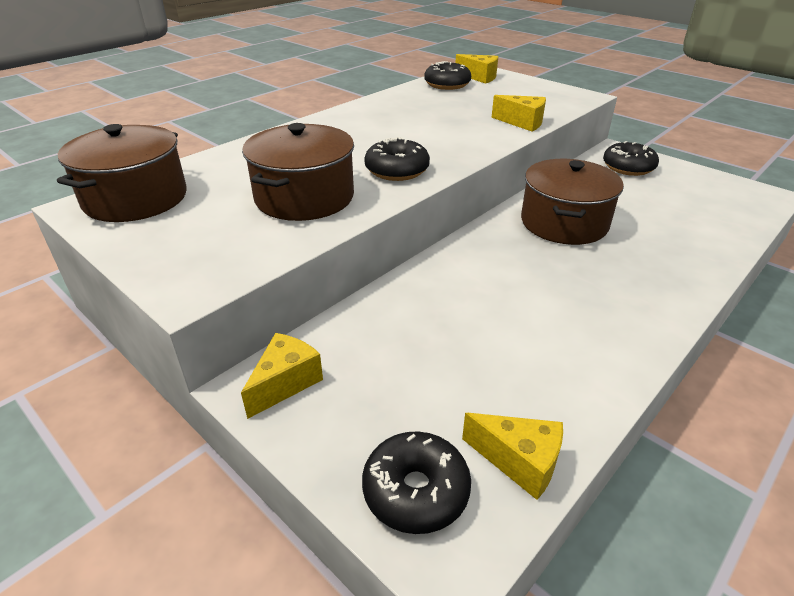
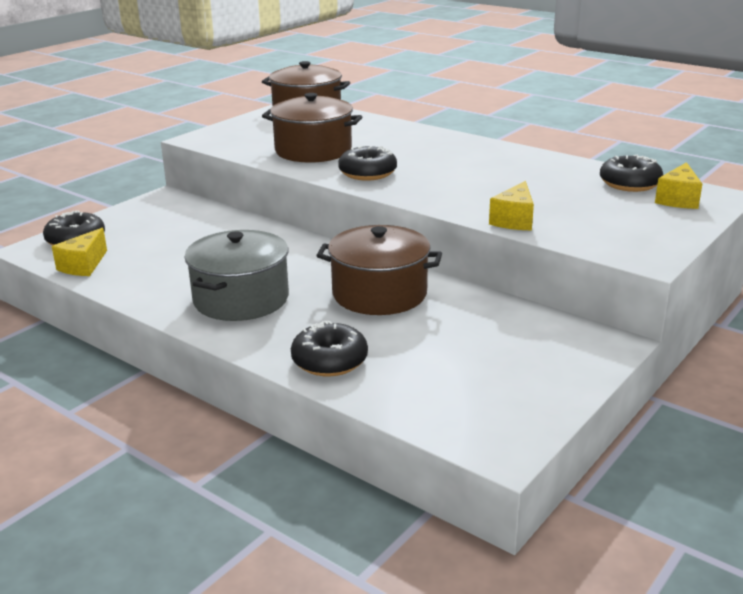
camera: 85 degrees right, 10 degrees down
yellow cheese [241,333,323,419] -> none
black donut [603,141,659,176] -> black donut moved to [291,321,368,377]
none -> grey pot [184,230,289,321]

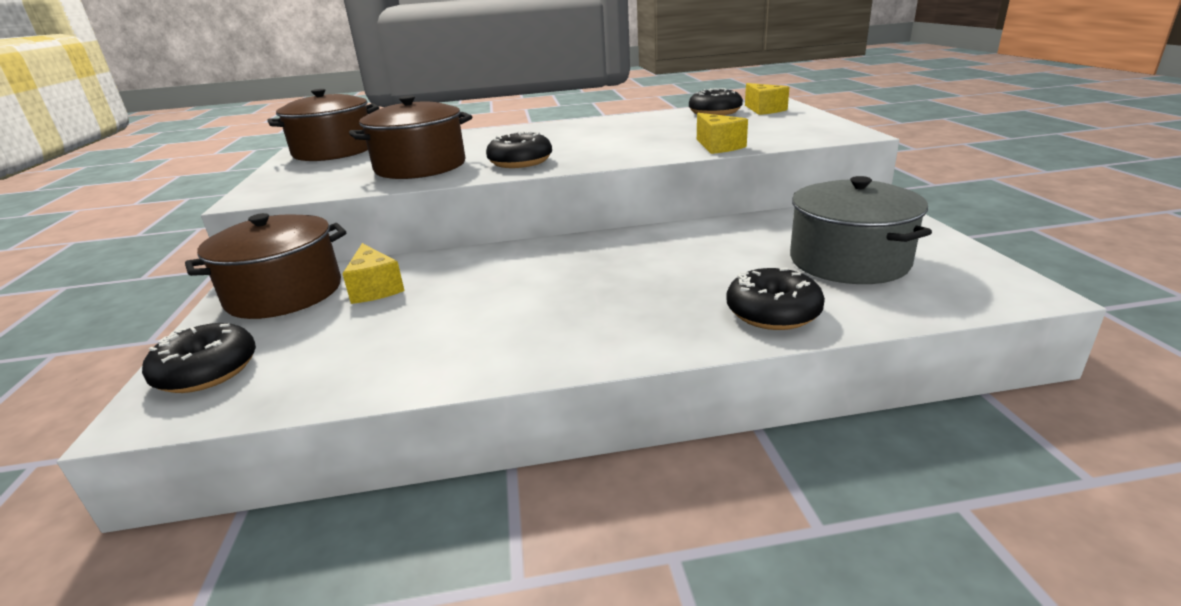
camera: 45 degrees left, 0 degrees up
yellow cheese [52,228,107,276] -> yellow cheese moved to [342,243,405,304]
grey pot [184,230,289,321] -> grey pot moved to [790,176,932,284]
brown pot [316,225,442,315] -> brown pot moved to [185,213,346,319]

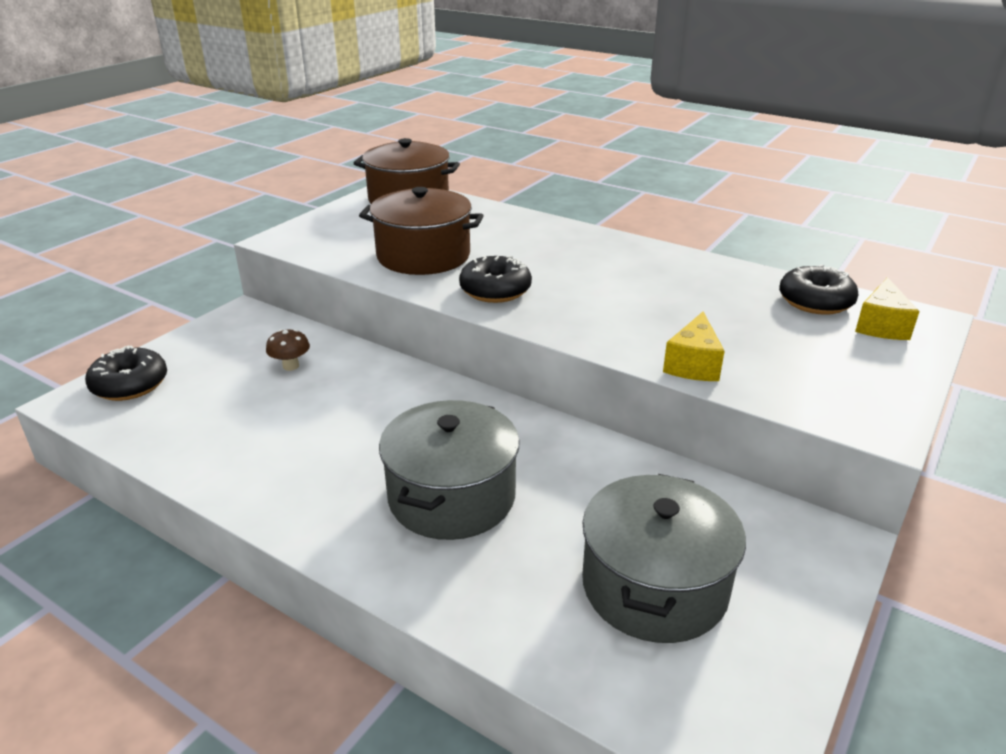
camera: 40 degrees right, 5 degrees up
brown pot [185,213,346,319] -> none
yellow cheese [342,243,405,304] -> brown mushroom [266,329,310,371]
black donut [726,268,825,330] -> none
none -> grey pot [379,400,520,540]

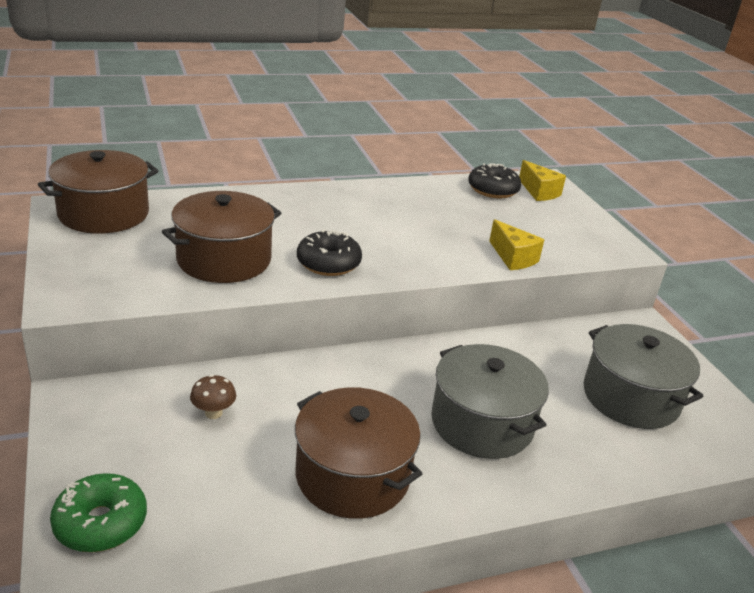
camera: 55 degrees left, 0 degrees up
black donut [85,345,167,401] -> green donut [50,473,147,552]
none -> brown pot [295,387,422,519]

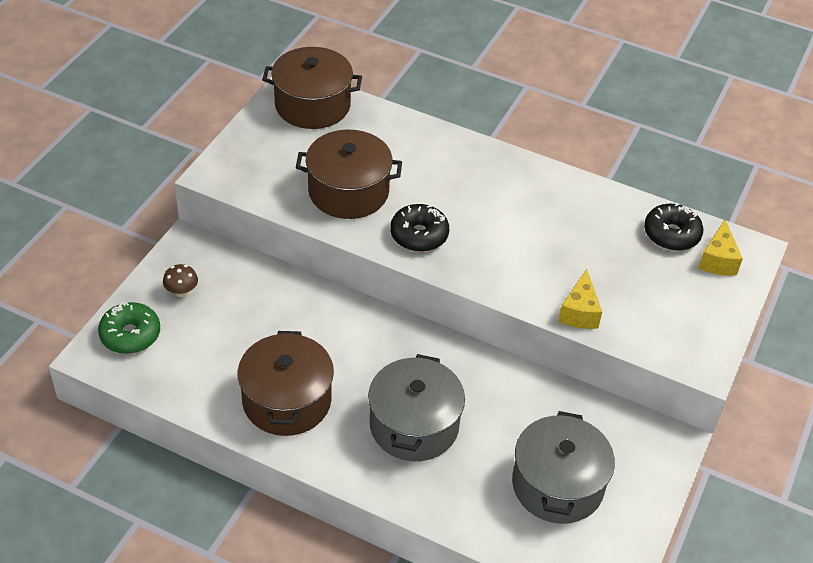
camera: 45 degrees right, 15 degrees up
brown mushroom [190,374,236,419] -> brown mushroom moved to [163,264,198,297]

